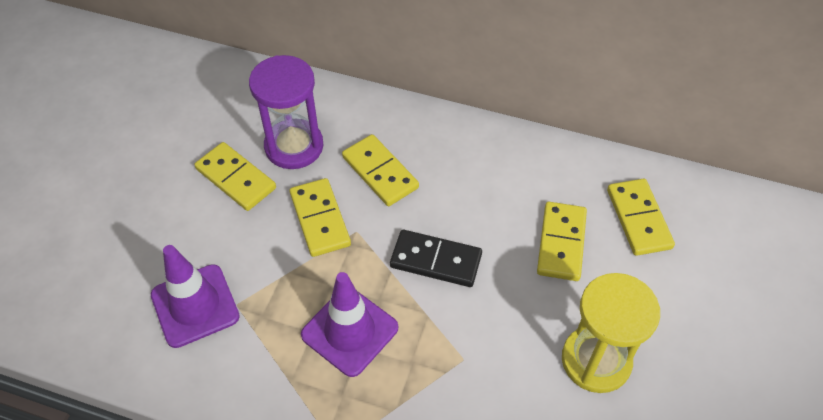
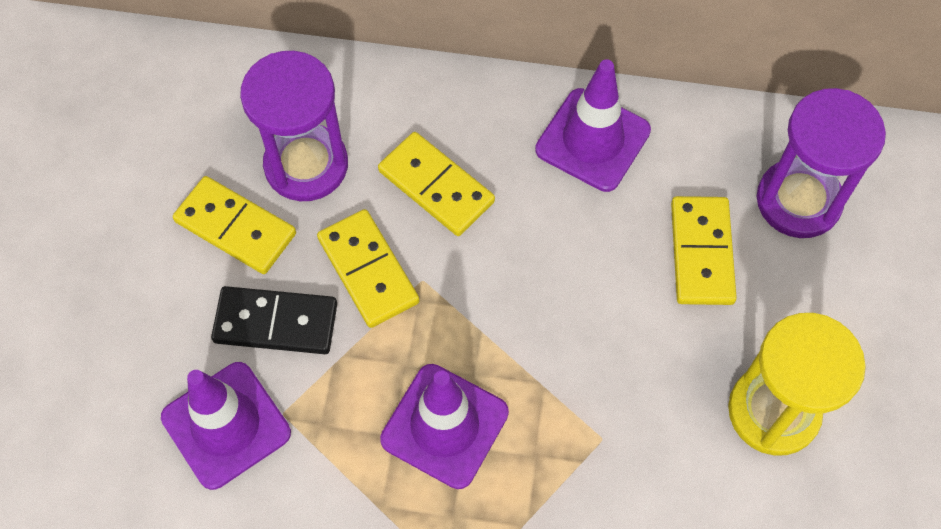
camera: 10 degrees left, 10 degrees up
black domino [390,230,482,287] -> black domino moved to [211,286,337,354]
yellow domino [607,179,675,256] -> purple hourglass [757,88,886,238]
none -> purple traffic cone [535,59,651,192]

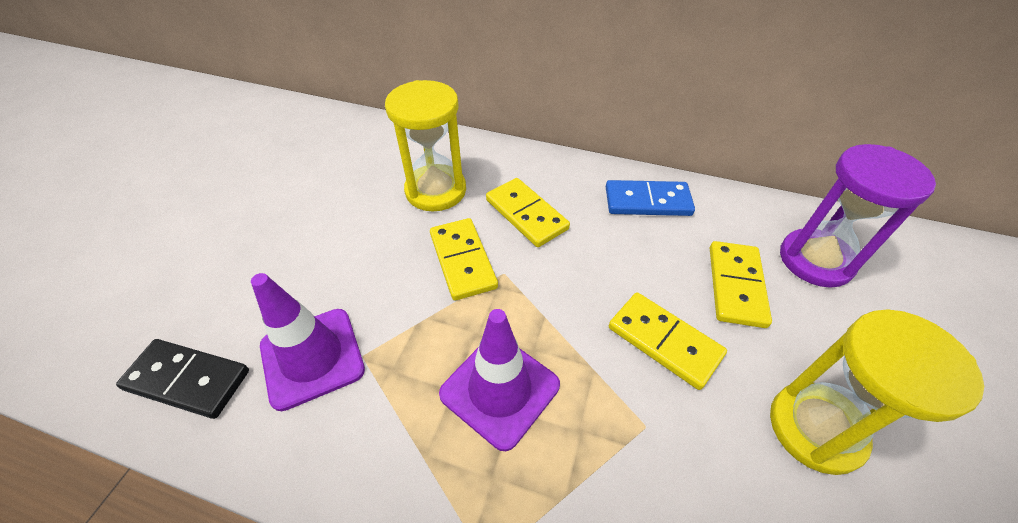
camera: 10 degrees right, 15 degrees down
yellow domino [173,176,296,274] -> yellow domino moved to [609,292,727,390]
black domino [211,286,337,354] -> black domino moved to [116,339,249,419]
purple hourglass [240,51,348,201] -> yellow hourglass [385,80,466,211]
purple traffic cone [535,59,651,192] -> blue domino [606,180,695,216]

